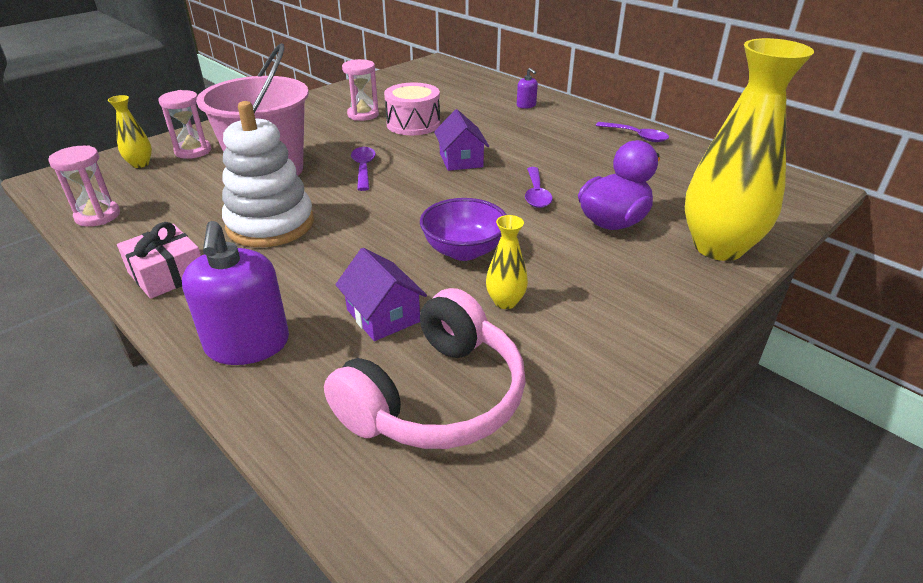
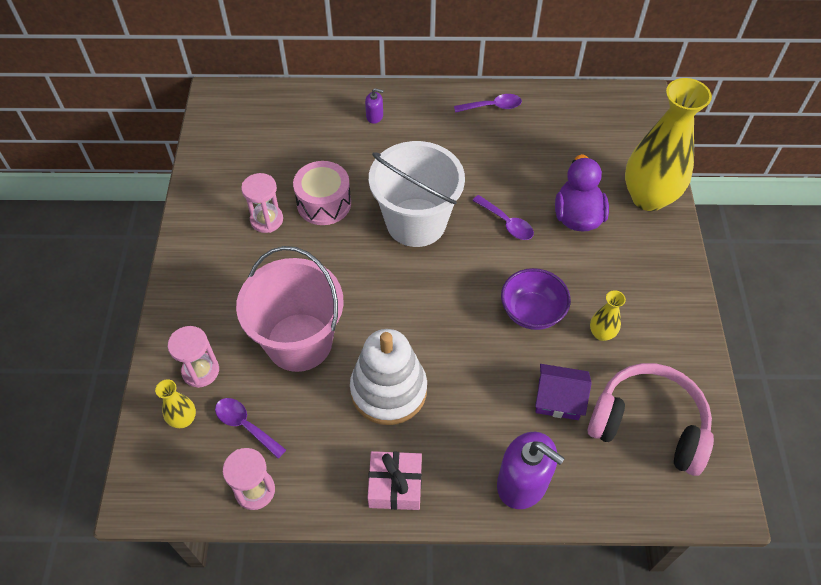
camera: 45 degrees left, 20 degrees up
pink headphones [324,288,526,449] -> pink headphones turned 60 degrees counterclockwise [588,363,714,476]
purple spoon [351,147,376,191] -> purple spoon moved to [215,398,286,459]
purple house [434,109,489,171] -> white bucket [369,141,465,247]

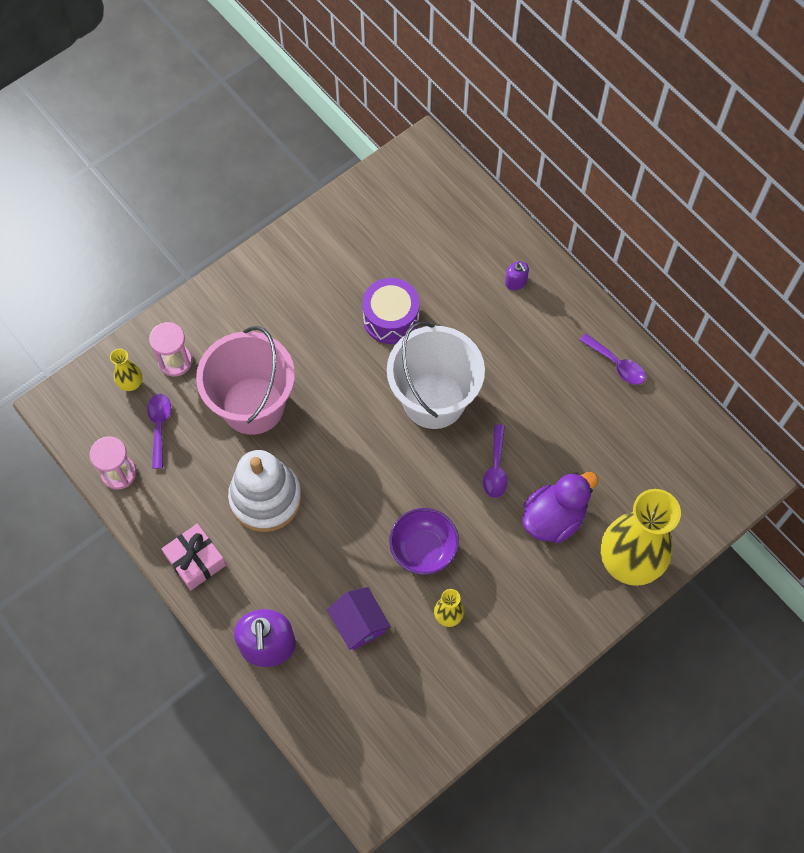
camera: 50 degrees right, 10 degrees up
pink hourglass [241,173,283,233] -> none
pink drum [293,161,351,225] -> purple drum [362,278,420,344]
pink headphones [588,363,714,476] -> none

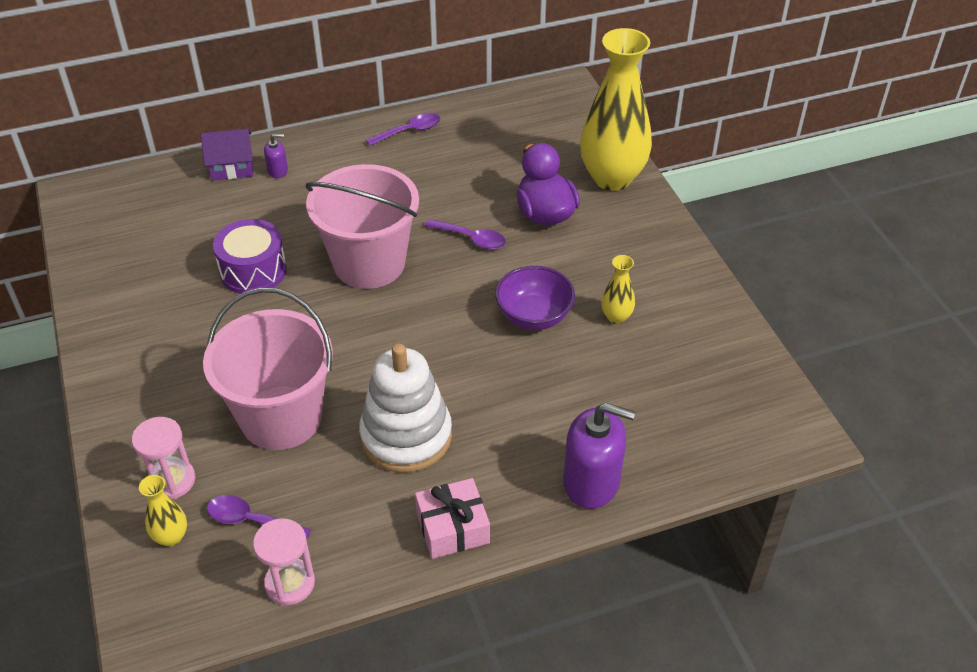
camera: 70 degrees left, 20 degrees down
purple house [327,587,391,650] -> purple house moved to [201,128,253,181]
white bucket [387,322,485,429] -> pink bucket [306,164,419,289]

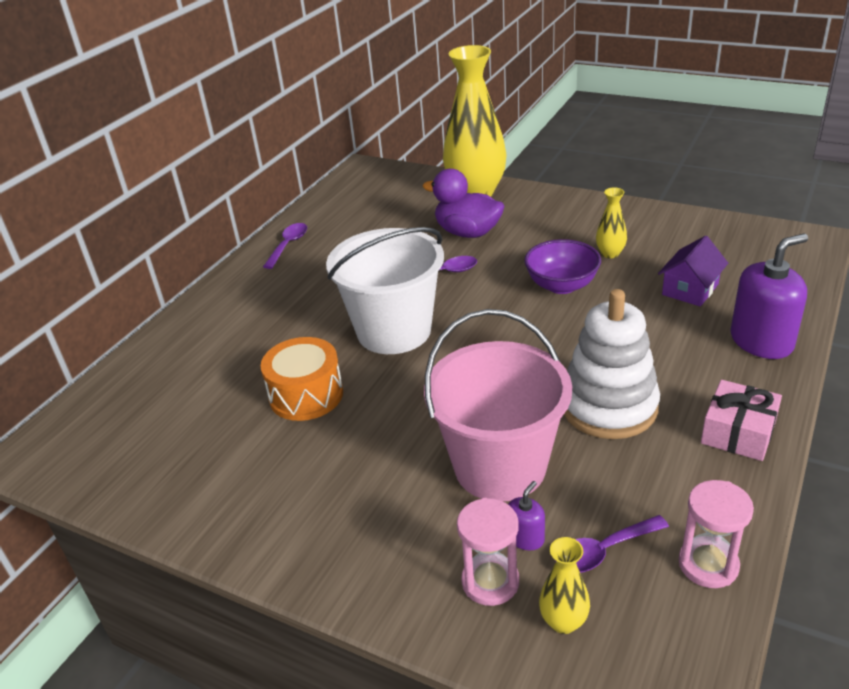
camera: 40 degrees left, 10 degrees down
purple house [201,128,253,181] -> purple house moved to [658,236,728,306]
purple drum [213,219,287,294] -> orange drum [261,337,343,421]
purple soap dispenser [264,134,288,178] -> purple soap dispenser moved to [508,481,545,551]
pink bucket [306,164,419,289] -> white bucket [326,227,444,354]

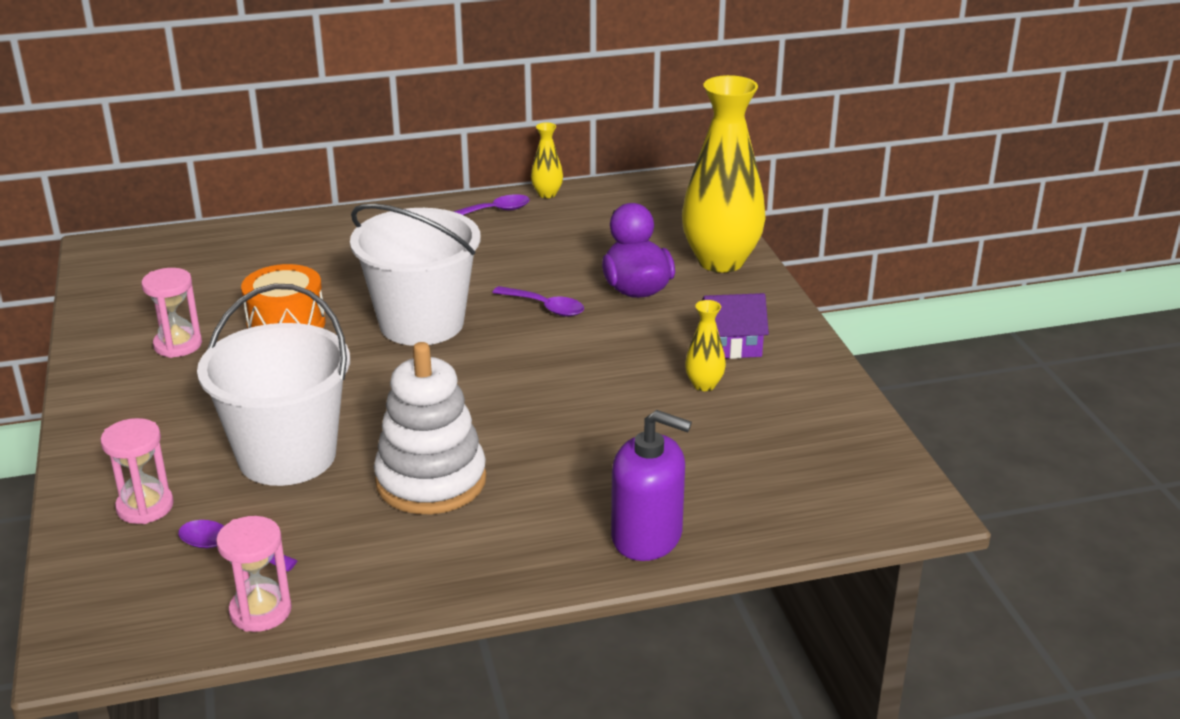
camera: 45 degrees right, 5 degrees down
pink bucket [424,309,572,501] -> white bucket [197,284,350,486]
purple soap dispenser [508,481,545,551] -> none
purple bowl [524,239,601,294] -> none
yellow vase [539,537,590,634] -> yellow vase moved to [531,123,563,198]
purple house [658,236,728,306] -> purple house moved to [702,293,769,359]
pink gift [701,380,782,461] -> none
none -> pink hourglass [141,268,202,358]

